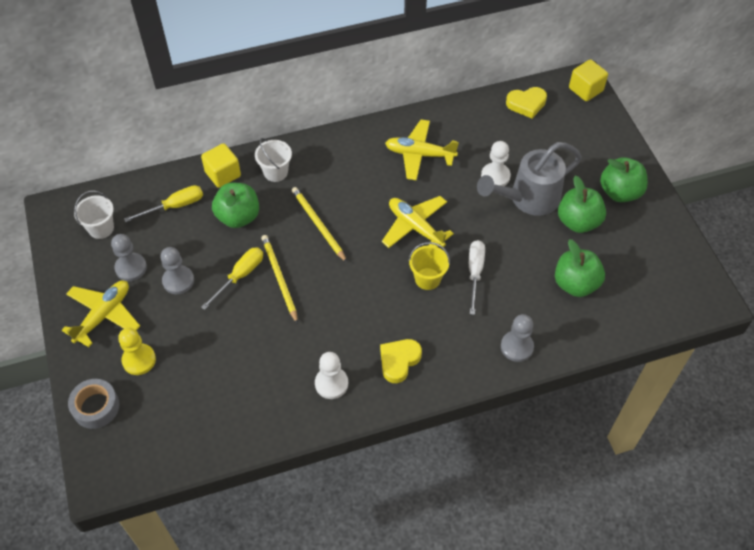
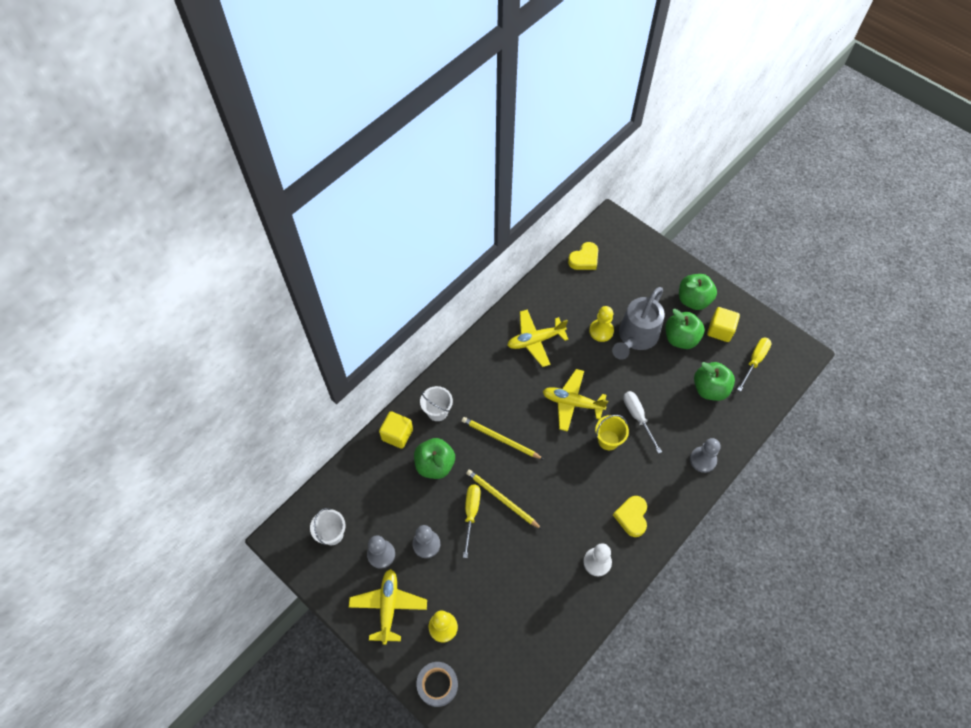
camera: 30 degrees left, 5 degrees up
yellow screwdriver [124,185,203,222] -> yellow screwdriver moved to [737,337,772,392]
white pawn [481,141,511,186] -> yellow pawn [589,306,614,342]
yellow cube [569,59,608,101] -> yellow cube moved to [707,307,740,342]

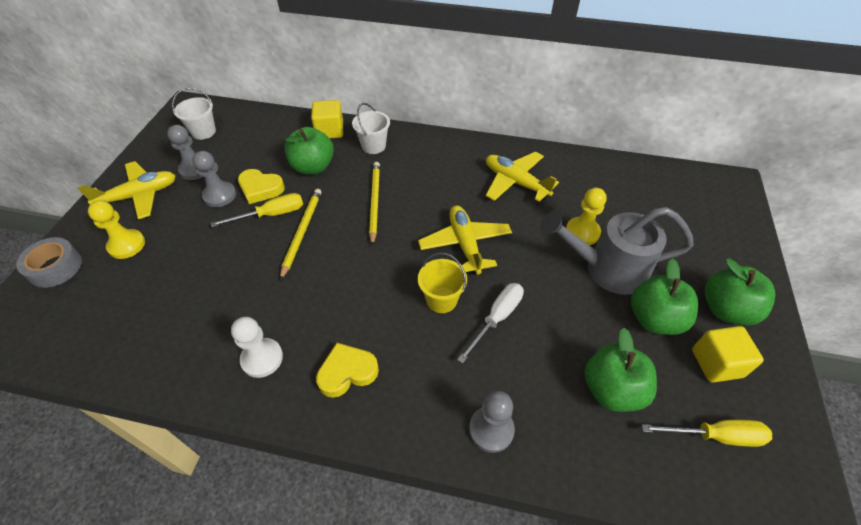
camera: 60 degrees right, 10 degrees down
yellow heart [568,242,598,270] -> yellow heart moved to [238,169,285,204]

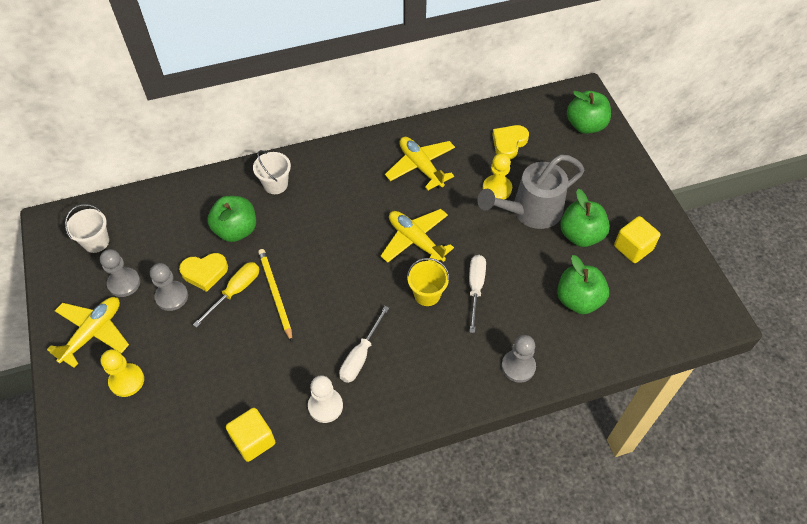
camera: 30 degrees left, 5 degrees up
grey tape [16,237,82,288] -> none
yellow cube [311,100,343,138] -> yellow cube moved to [226,408,275,462]
yellow heart [316,343,379,398] -> yellow heart moved to [492,125,529,159]
yellow pencil [369,162,380,246] -> none
yellow plane [486,152,559,202] -> yellow plane turned 45 degrees clockwise [385,137,455,190]
yellow screwdriver [641,420,772,447] -> none
green apple [705,258,775,326] -> green apple moved to [567,91,611,134]
none -> white screwdriver [339,306,389,383]

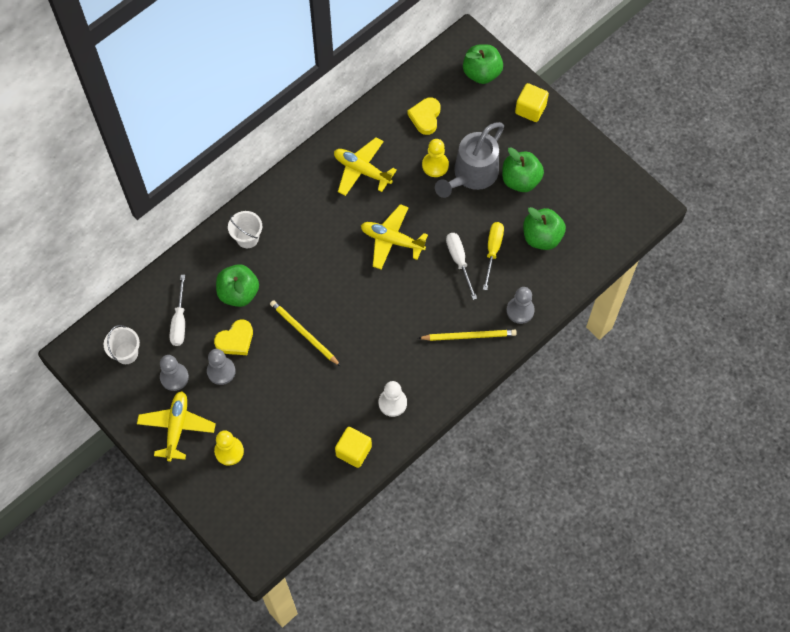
camera: 25 degrees left, 10 degrees up
yellow screwdriver [193,262,259,328] -> yellow screwdriver moved to [483,222,504,290]
white screwdriver [339,306,389,383] -> white screwdriver moved to [170,275,185,346]
yellow bucket [407,258,450,306] -> none
yellow cube [614,216,661,263] -> yellow cube moved to [515,83,549,122]
none -> yellow pencil [418,330,517,341]

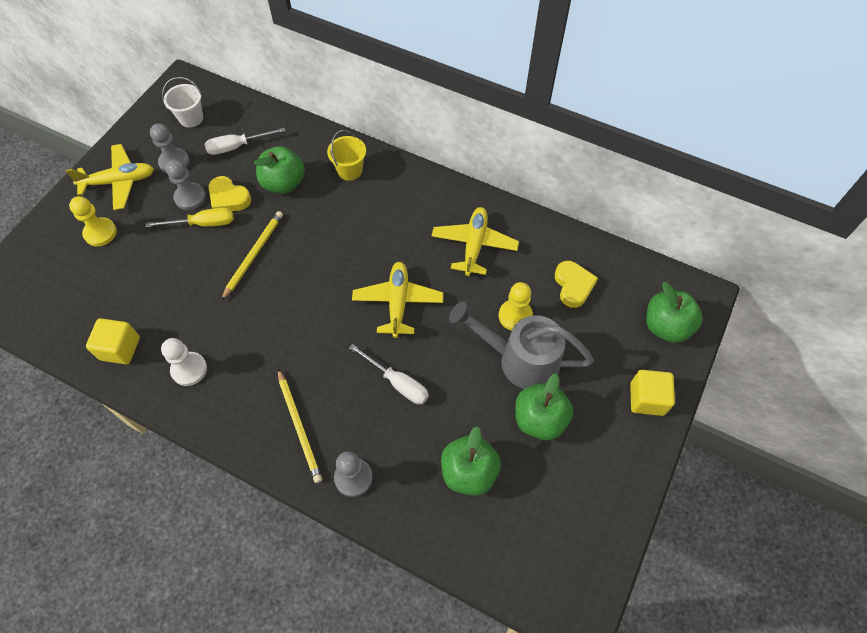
camera: 70 degrees right, 5 degrees down
white bucket [228,211,262,248] -> yellow bucket [327,130,366,181]
yellow heart [407,98,440,135] -> yellow heart turned 90 degrees clockwise [555,261,598,308]
white screwdriver [446,233,477,300] -> white screwdriver turned 75 degrees clockwise [349,344,429,404]
yellow screwdriver [483,222,504,290] -> yellow screwdriver moved to [146,208,234,227]

